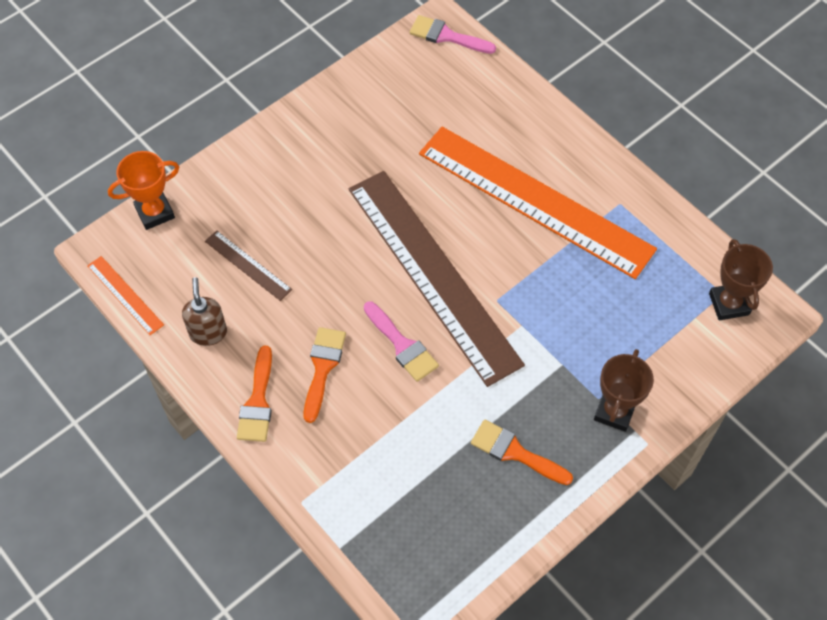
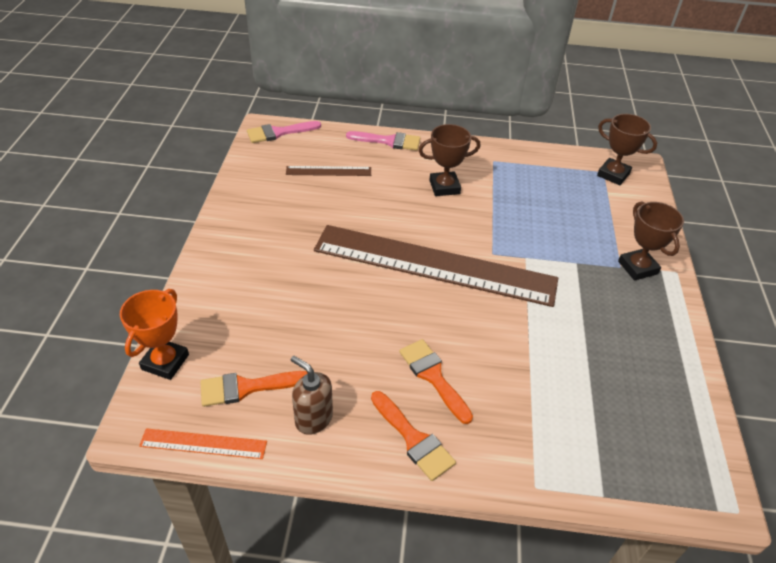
camera: 45 degrees left, 15 degrees down
brown ruler [205,230,292,301] -> brown ruler moved to [286,166,371,176]
pink brush [364,301,439,382] -> pink brush moved to [346,131,420,151]
orange ruler [419,127,657,279] -> brown trophy [418,124,480,196]
orange brush [471,419,573,485] -> orange brush moved to [201,371,307,407]

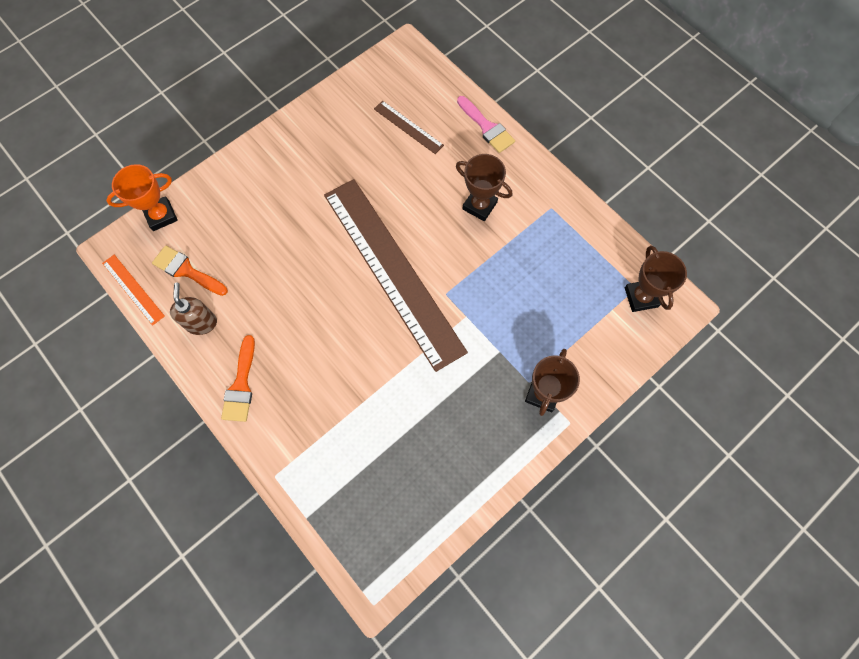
camera: 45 degrees right, 25 degrees up
pink brush [247,121,321,143] -> none
orange brush [399,339,473,424] -> none

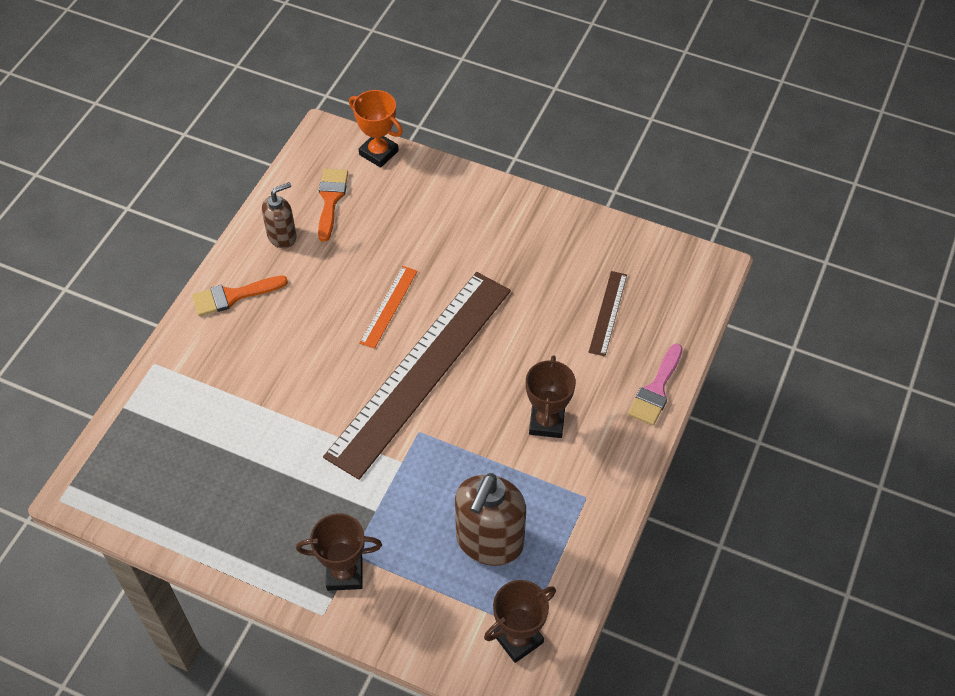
camera: 65 degrees right, 15 degrees down
orange ruler [102,255,165,326] -> orange ruler moved to [359,266,417,349]
none -> brown soap dispenser [455,473,526,566]

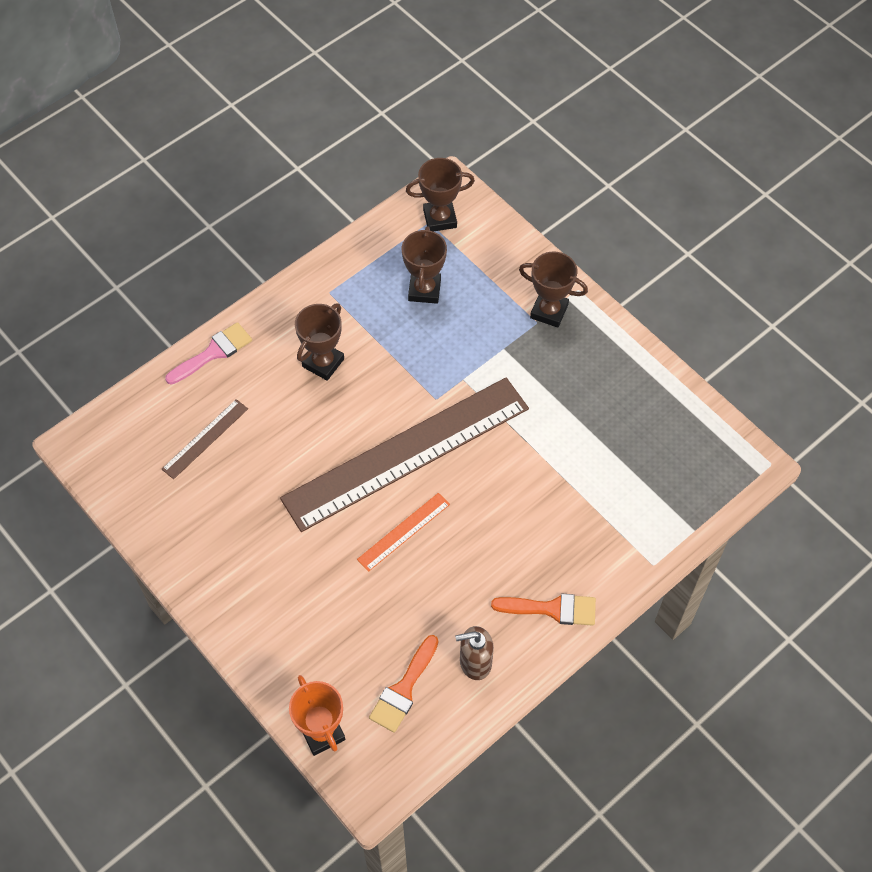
camera: 155 degrees left, 5 degrees up
brown soap dispenser [455,473,526,566] -> brown trophy [402,226,447,304]

